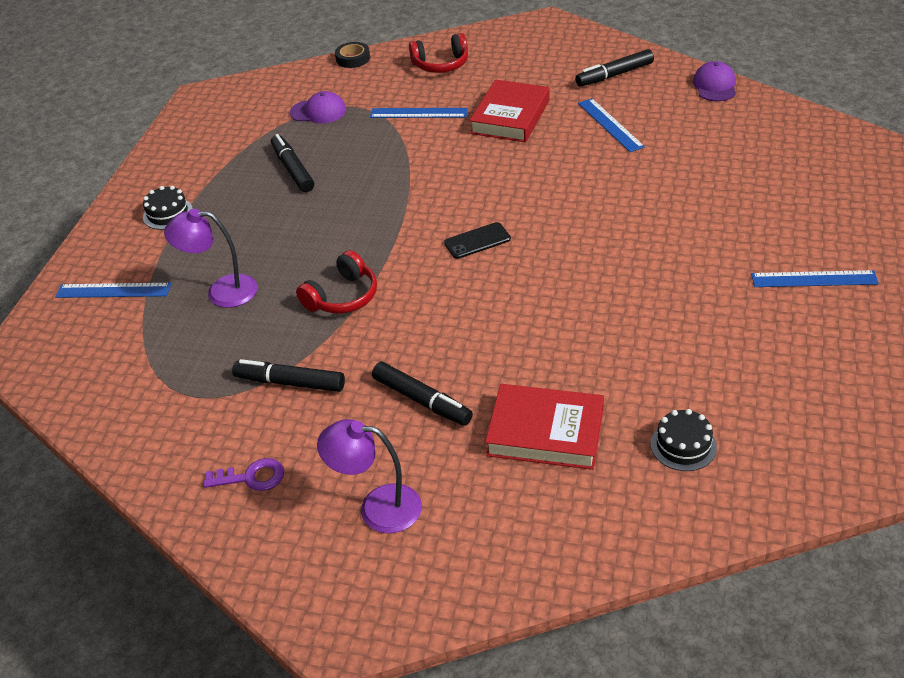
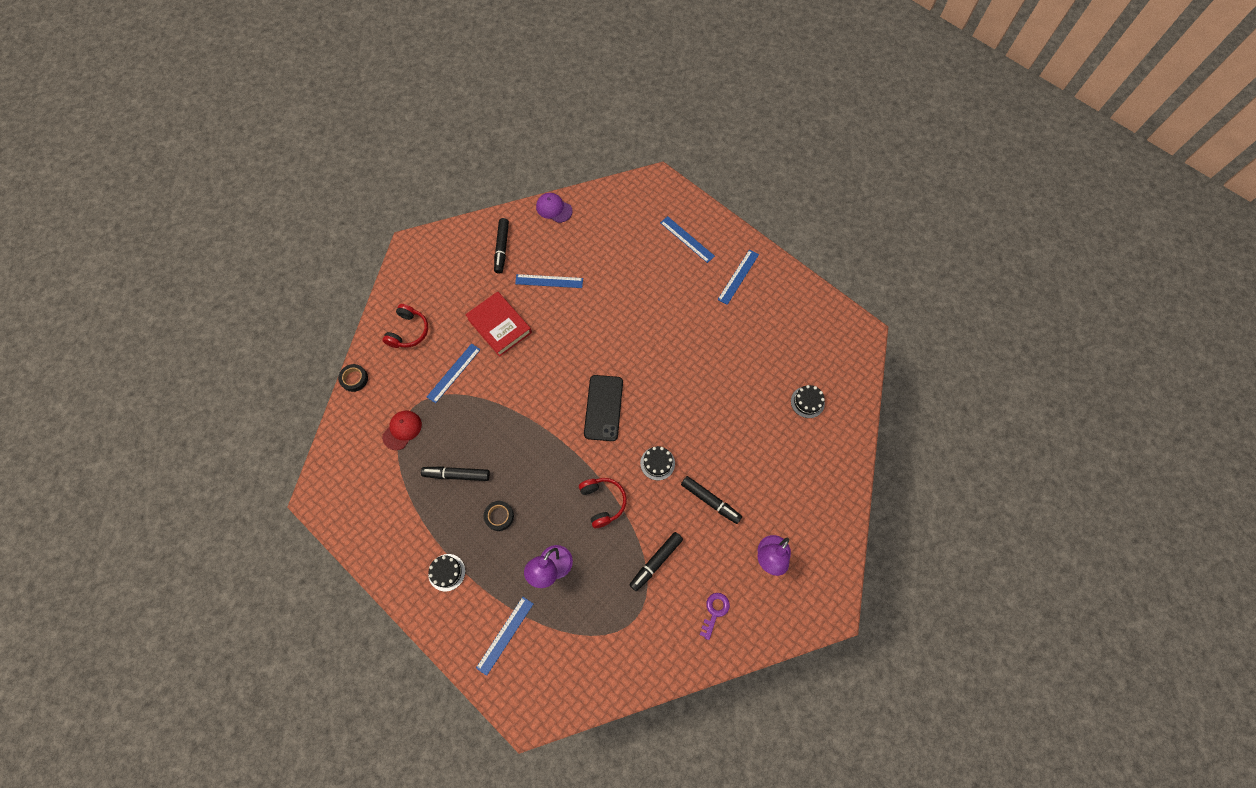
camera: 65 degrees left, 25 degrees up
purple cap [290,91,346,123] -> red cap [382,410,422,450]
black marker [372,362,473,426] -> black marker turned 60 degrees clockwise [681,476,742,524]
black phone [444,222,511,259] -> black phone [584,375,623,441], size x1.70
red book [485,384,604,470] -> none
none -> black tape [484,501,514,531]
none -> black cake [640,446,675,480]
none -> blue ruler [660,216,715,263]

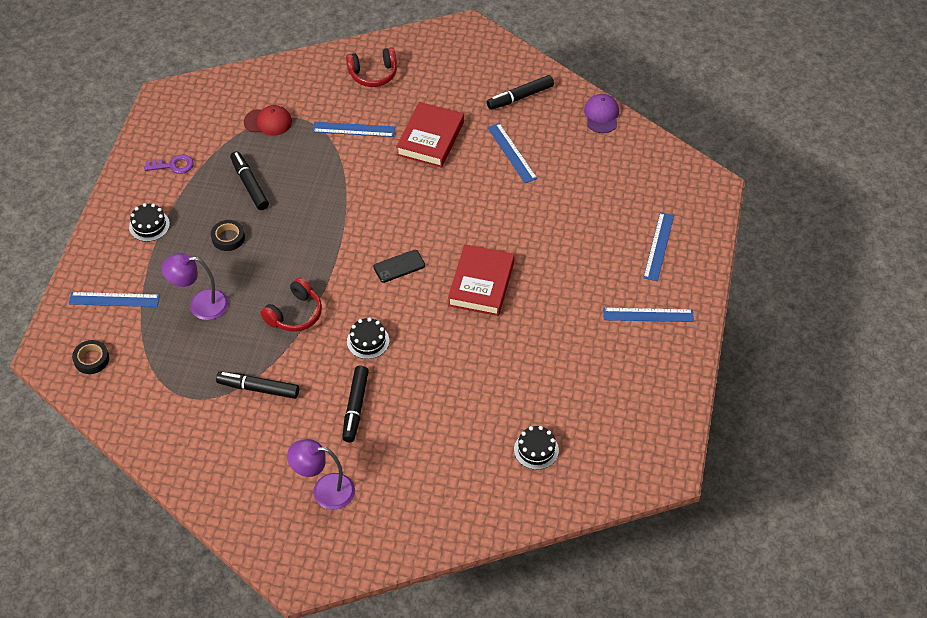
camera: 60 degrees right, 15 degrees down
black tape [338,364,368,392] -> black tape moved to [72,340,109,374]
black phone [584,375,623,441] -> black phone [373,250,425,283], size x0.59
purple key [700,593,730,640] -> purple key moved to [144,154,194,174]
none -> red book [448,244,515,316]

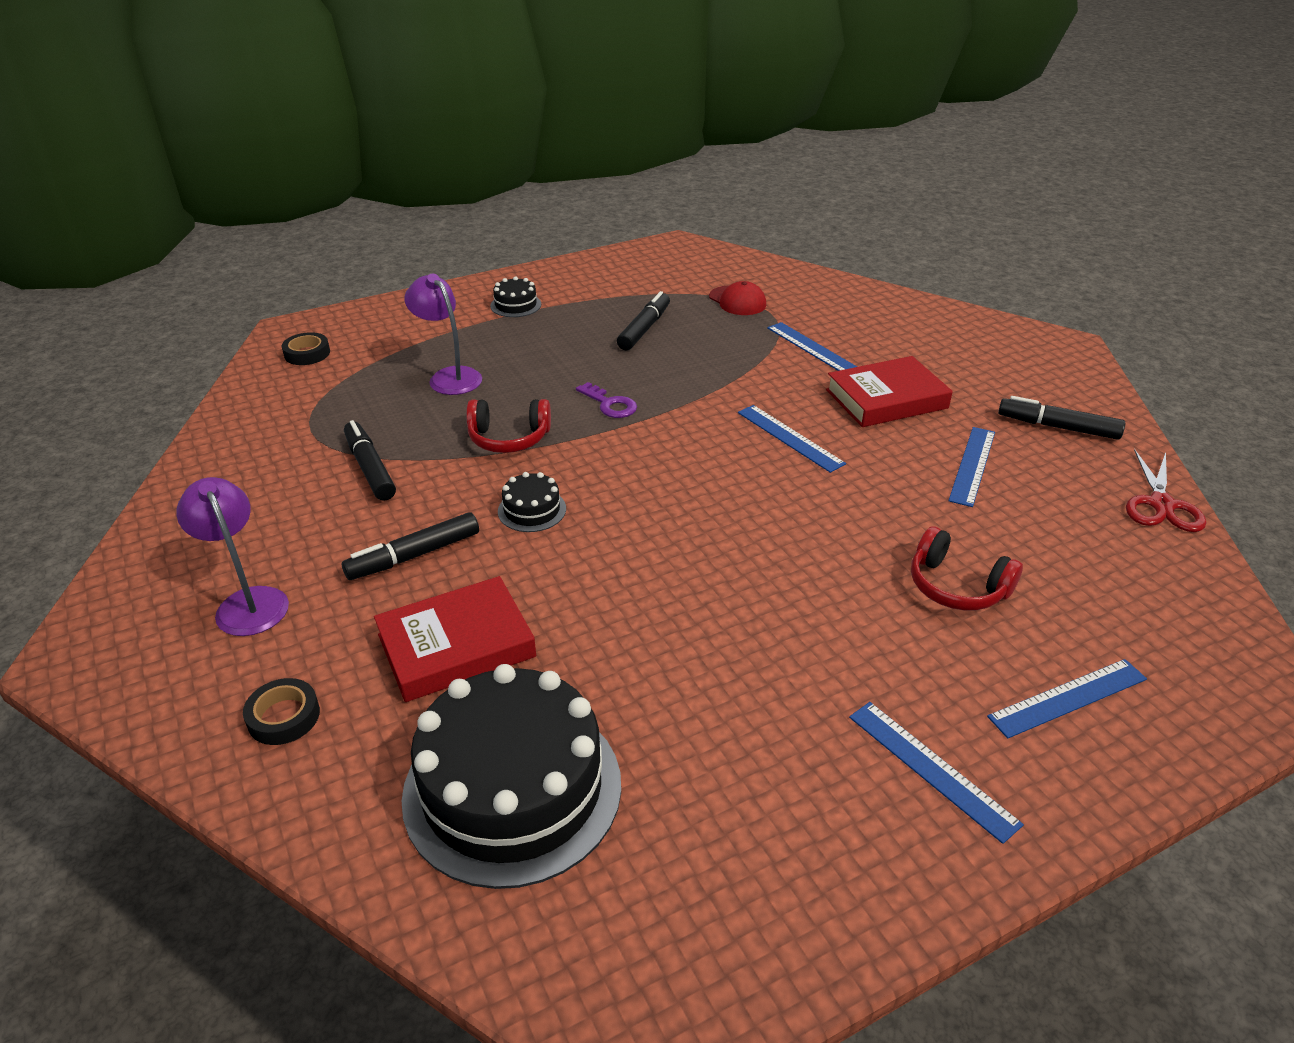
camera: 50 degrees right, 15 degrees down
blue ruler [69,292,160,307] -> blue ruler moved to [738,405,846,473]
purple key [144,154,194,174] -> purple key moved to [576,382,637,418]
black tape [211,220,245,251] -> black tape moved to [243,678,320,745]
red headphones [346,47,397,87] -> red headphones moved to [911,526,1023,610]
black phone [373,250,425,283] -> none
red book [448,244,515,316] -> red book moved to [374,576,536,702]
black cake [514,426,559,470] -> black cake [402,664,621,889], size x2.36
purple cap [584,94,619,133] -> red scissors [1126,449,1206,532]

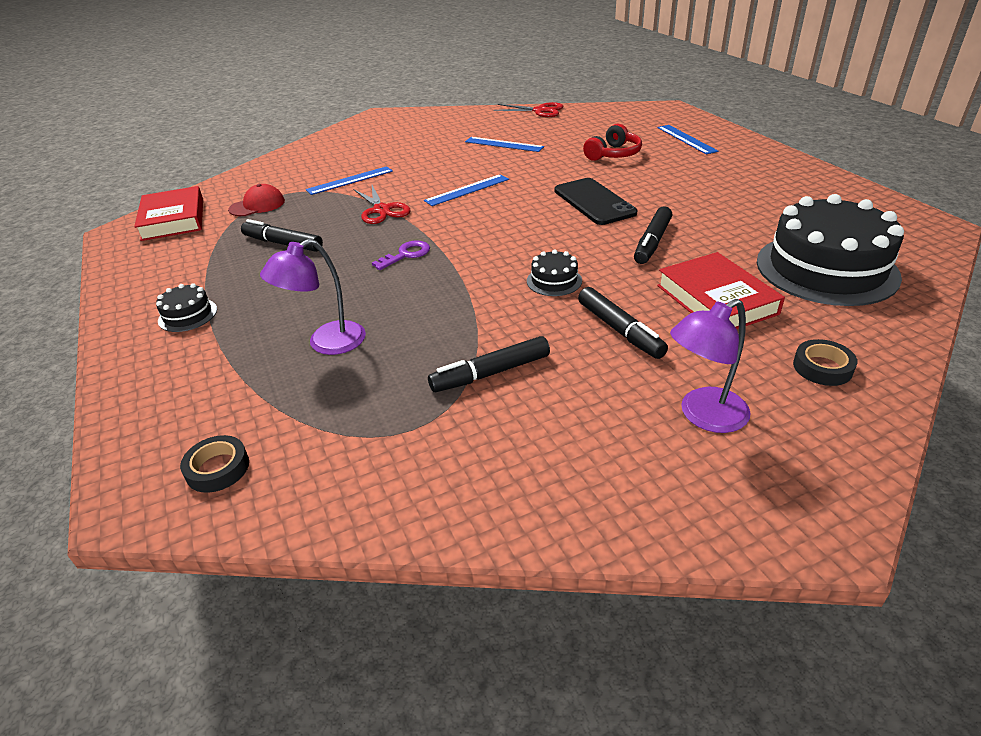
camera: 85 degrees left, 0 degrees up
red headphones [466,399,551,453] -> none
red book [826,356,953,427] -> red book moved to [134,186,203,241]
blue ruler [849,702,1024,844] -> none
black marker [998,396,1125,440] -> black marker moved to [634,206,672,264]
none -> red scissors [353,185,411,224]
none -> black phone [555,178,637,225]

